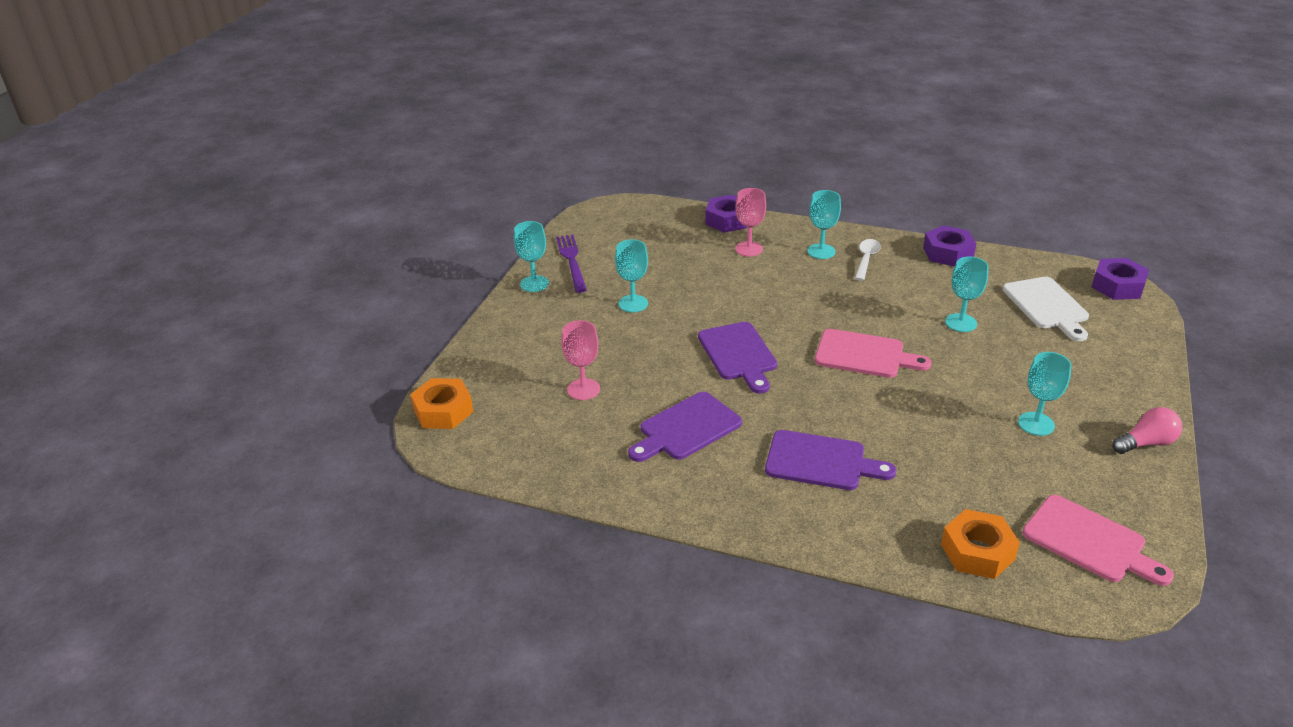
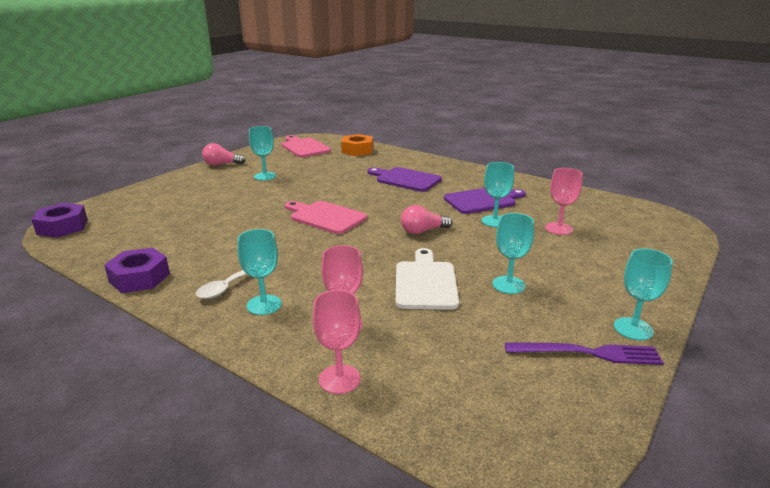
camera: 165 degrees left, 10 degrees down
orange nut [410,378,473,429] -> none
purple fork [556,235,587,293] -> purple fork turned 90 degrees counterclockwise [505,342,664,365]
purple cutting board [698,322,777,394] -> pink light bulb [401,205,453,234]
purple nut [705,195,747,232] -> pink goblet [313,290,361,394]
turquoise goblet [945,257,989,332] -> turquoise goblet moved to [482,162,514,227]
white cutting board [1003,277,1089,341] -> white cutting board moved to [396,248,459,310]

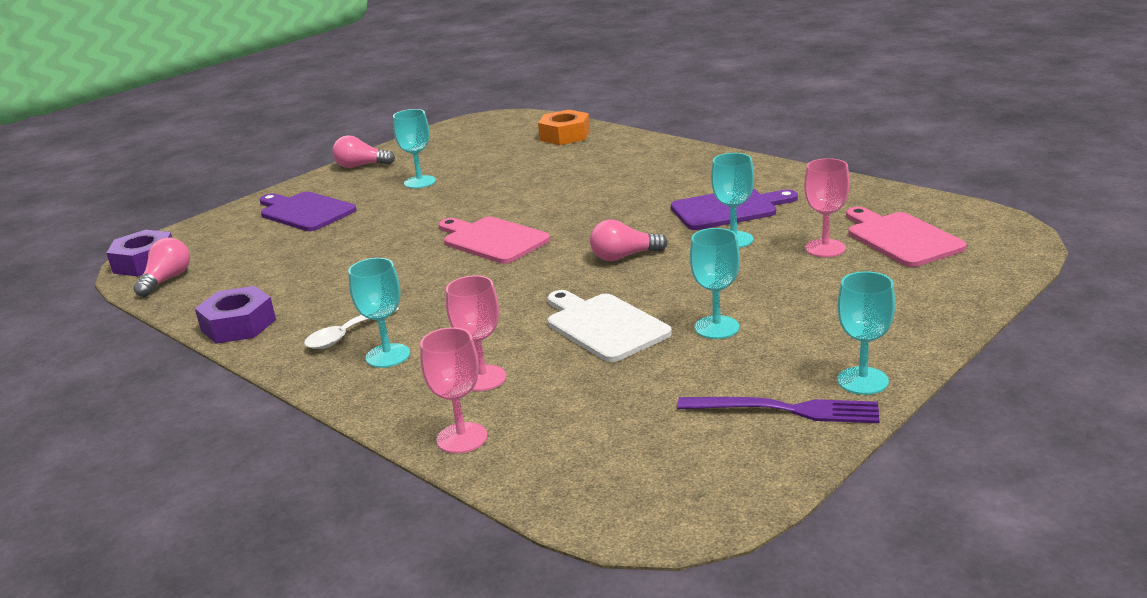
camera: 10 degrees right, 0 degrees up
pink cutting board [281,135,331,157] -> pink cutting board moved to [846,207,967,267]
purple cutting board [368,167,442,192] -> purple cutting board moved to [260,192,356,231]
white cutting board [396,248,459,310] -> white cutting board turned 45 degrees counterclockwise [548,290,672,362]
none -> pink light bulb [133,238,190,297]

